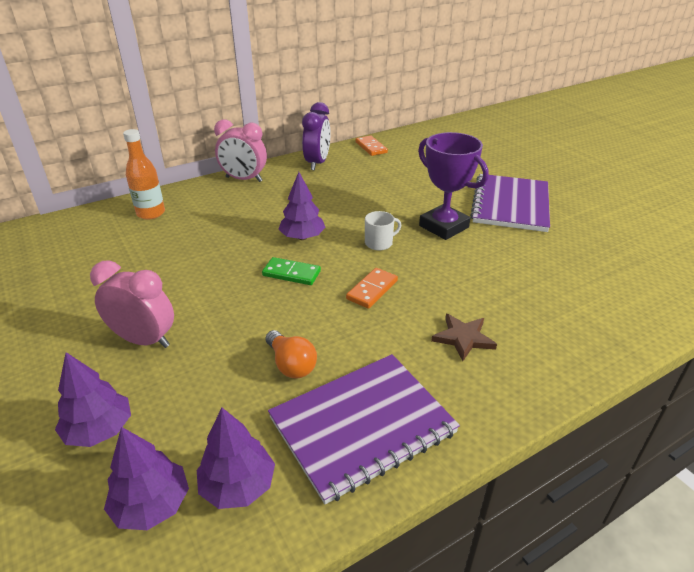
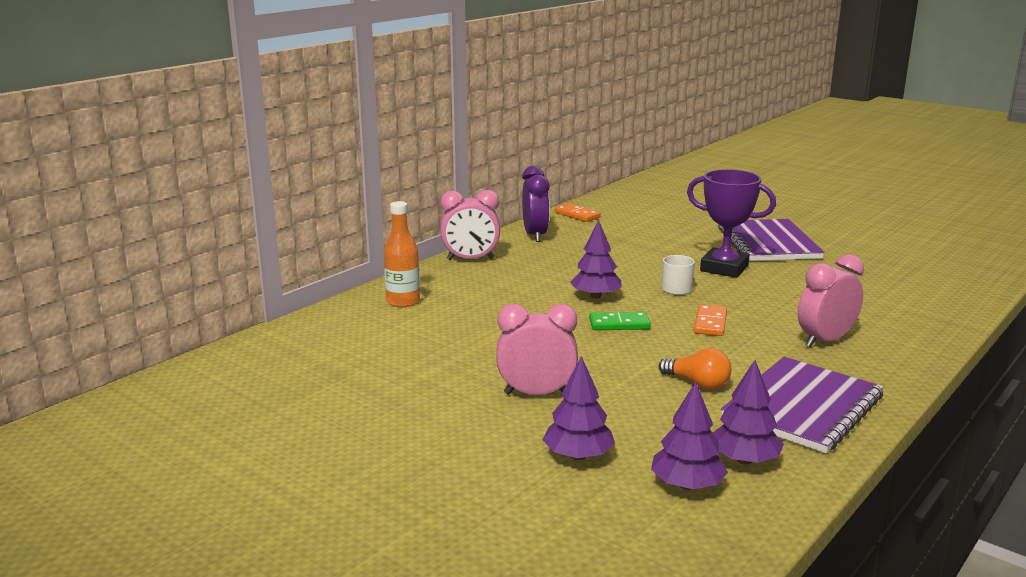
camera: 20 degrees left, 15 degrees down
brown star [431,314,497,361] -> pink clock [798,255,864,348]

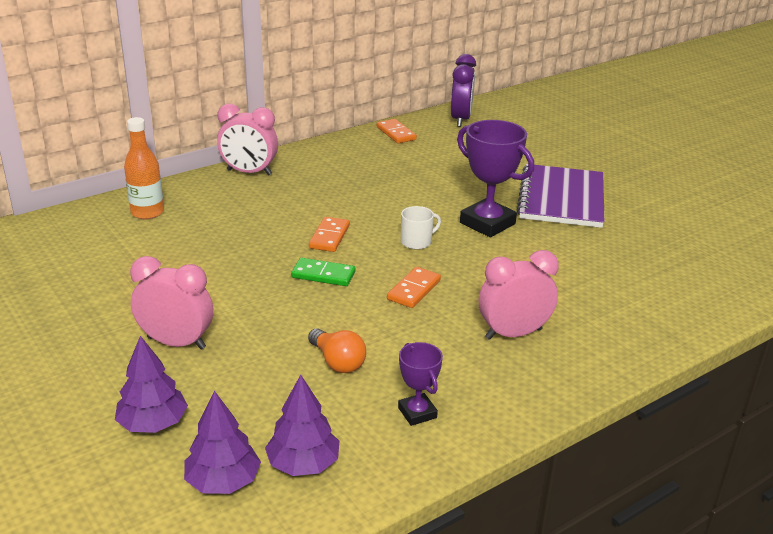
camera: 15 degrees right, 10 degrees up
purple clock [522,166,550,242] -> purple clock moved to [451,54,476,127]
purple tree [570,220,621,299] -> orange domino [309,217,350,252]
purple notebook [721,357,884,453] -> purple trophy [398,342,443,426]

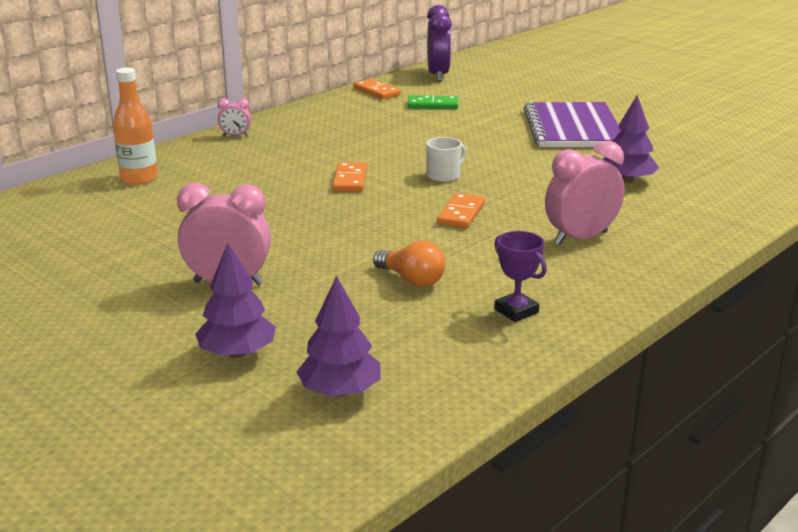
camera: 10 degrees left, 5 degrees down
pink clock [217,104,278,175] -> pink clock [218,98,251,136], size x0.50
purple tree [265,375,339,476] -> purple tree moved to [603,95,659,183]
green domino [291,258,355,286] -> green domino moved to [408,95,458,109]
purple trophy [457,120,534,237] -> none

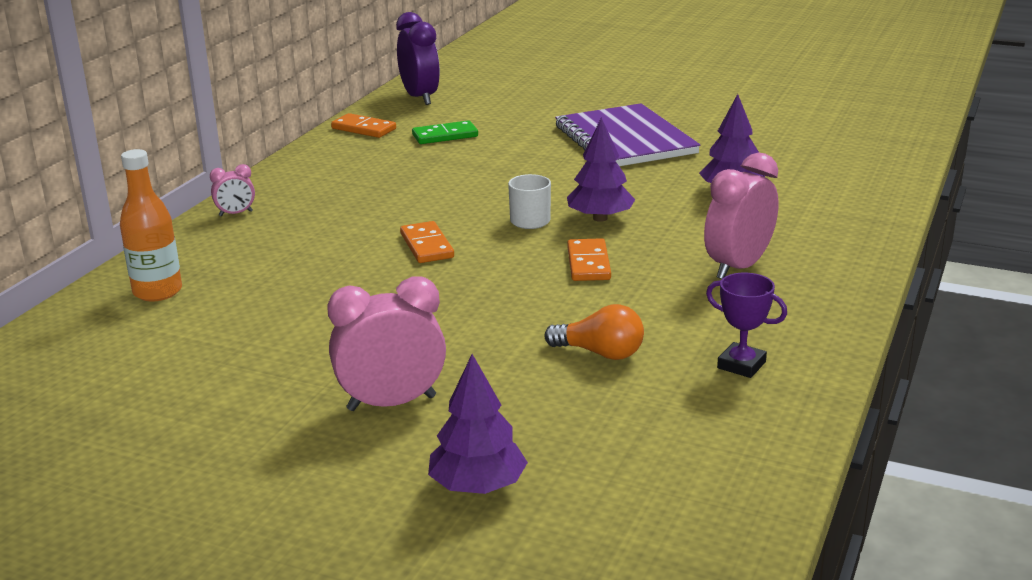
camera: 20 degrees left, 0 degrees up
purple tree [296,276,380,397] -> purple tree moved to [567,117,635,222]

